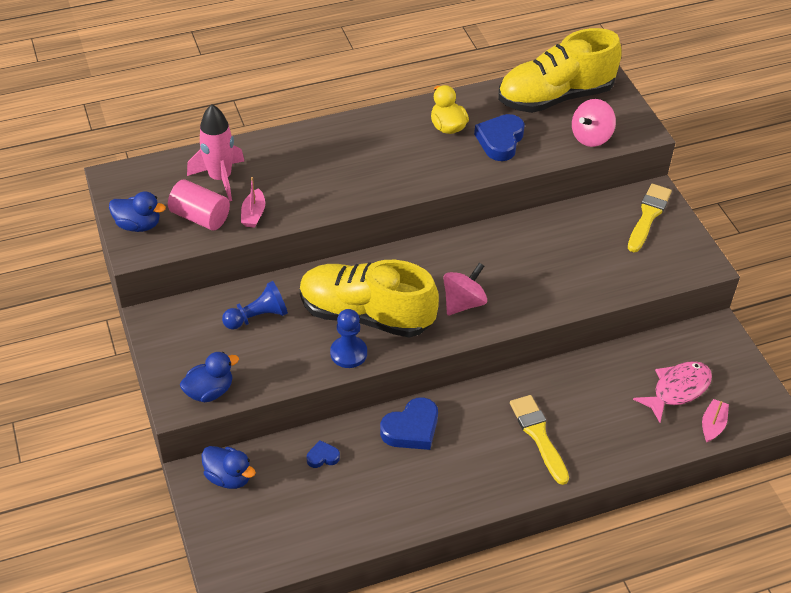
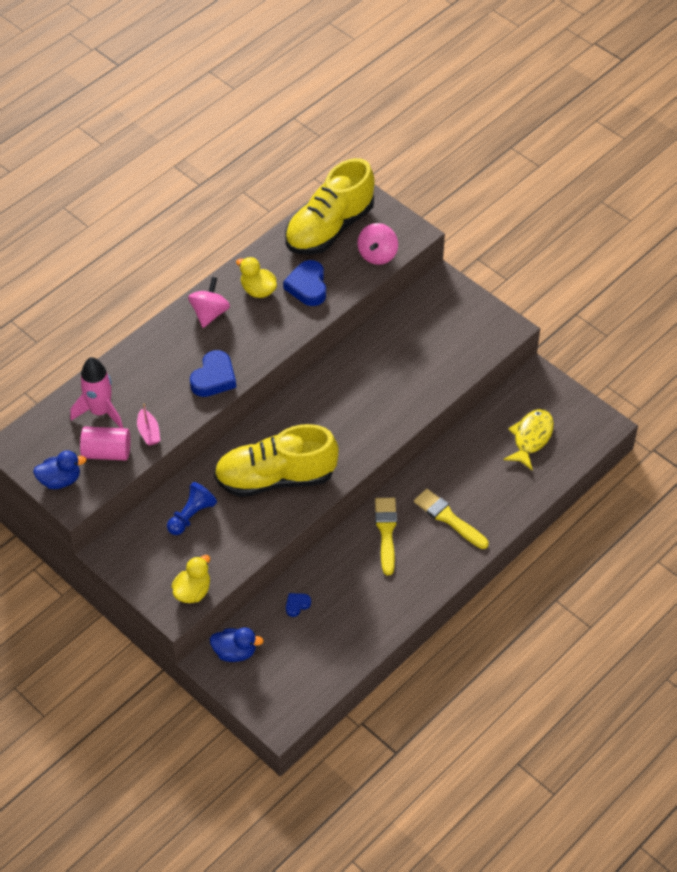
camera: 25 degrees left, 5 degrees up
blue duck [180,352,239,402] -> yellow duck [171,555,210,603]
blue pawn [330,309,367,368] -> none
blue heart [380,397,438,450] -> blue heart moved to [190,350,236,397]
pink spinning top [443,263,487,315] -> pink spinning top moved to [188,277,230,328]
yellow brush [628,184,672,252] -> yellow brush moved to [375,498,397,575]
pink fish [633,361,712,423] -> yellow fish [504,409,554,471]
pink boat [702,399,729,442] -> none

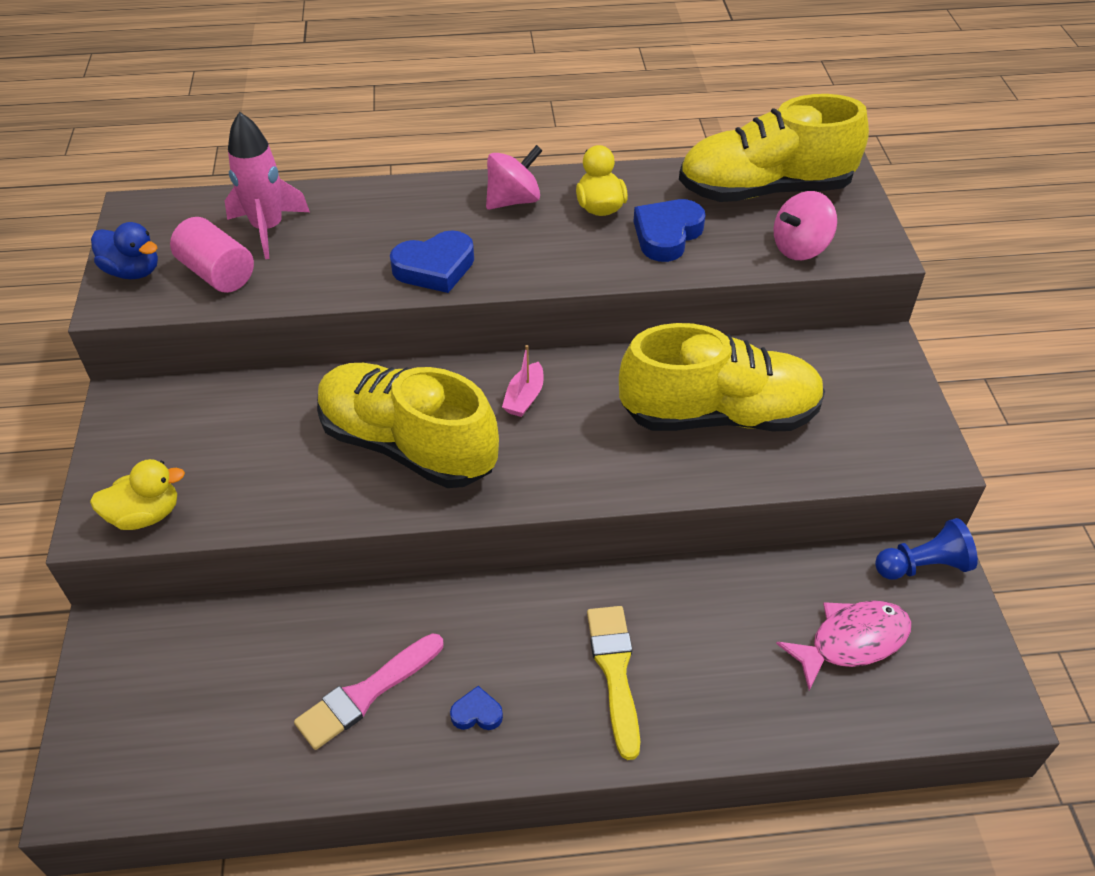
camera: 40 degrees right, 5 degrees down
pink boat [137,404,160,446] -> pink boat moved to [502,345,544,417]
blue pawn [167,482,217,535] -> blue pawn moved to [875,518,978,580]
blue duck [210,627,264,662] -> none
blue heart [286,593,311,617] -> blue heart moved to [450,686,503,730]
yellow brush [375,498,397,575] -> none
yellow fish [504,409,554,471] -> pink fish [776,601,911,690]
none -> pink brush [294,633,443,750]
none -> yellow shoe [619,323,825,431]

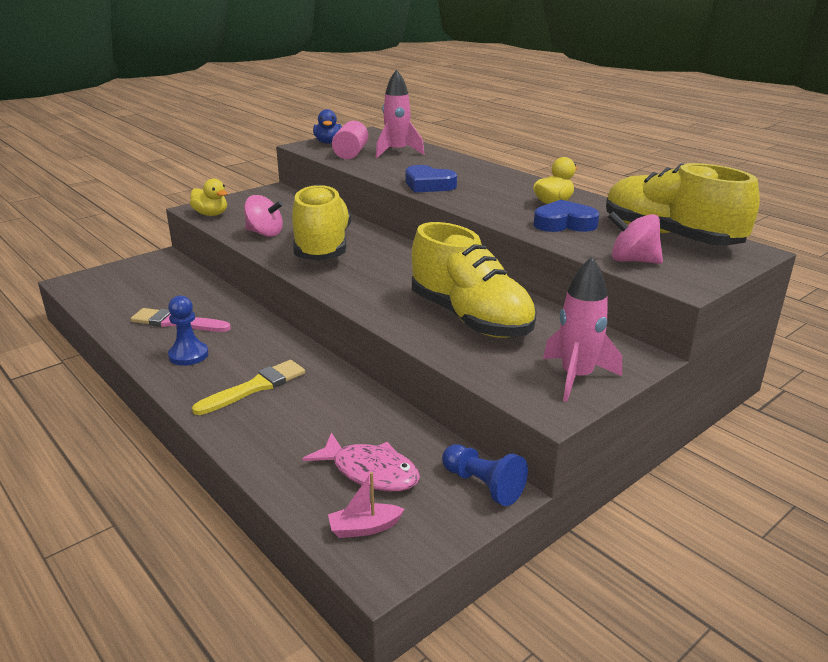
camera: 55 degrees right, 20 degrees down
blue heart [450,686,503,730] -> blue pawn [168,295,209,366]
pink spinning top [486,145,543,210] -> pink spinning top moved to [244,195,283,237]
pink boat [502,345,544,417] -> pink boat moved to [328,472,405,538]
none -> pink rocket [543,257,622,402]

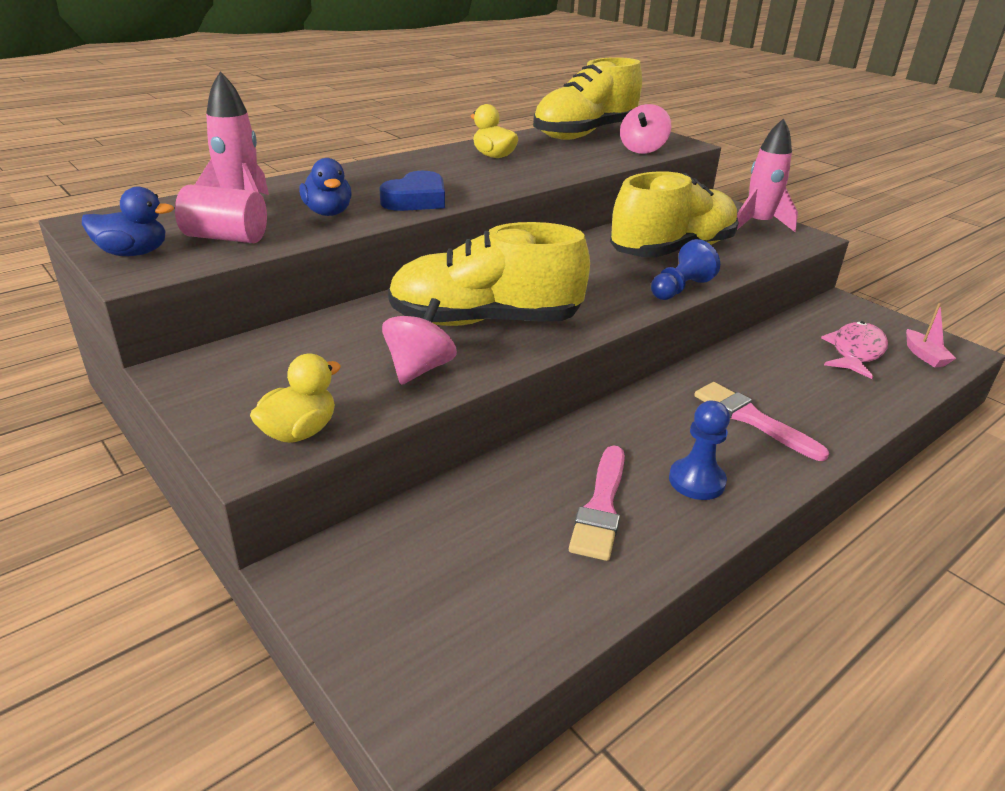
camera: 90 degrees left, 5 degrees up
yellow brush [192,360,305,415] -> pink brush [694,382,829,461]
blue pawn [442,444,528,506] -> blue pawn moved to [651,239,720,300]
blue heart [533,200,599,232] -> none
none -> blue duck [299,158,352,216]

